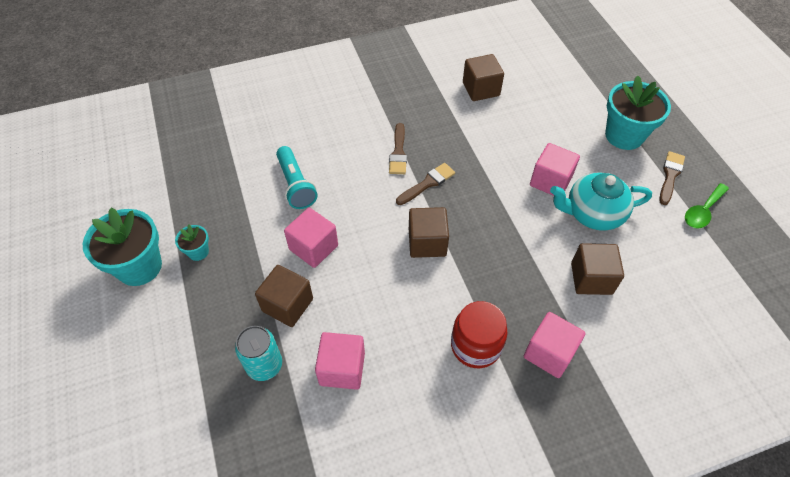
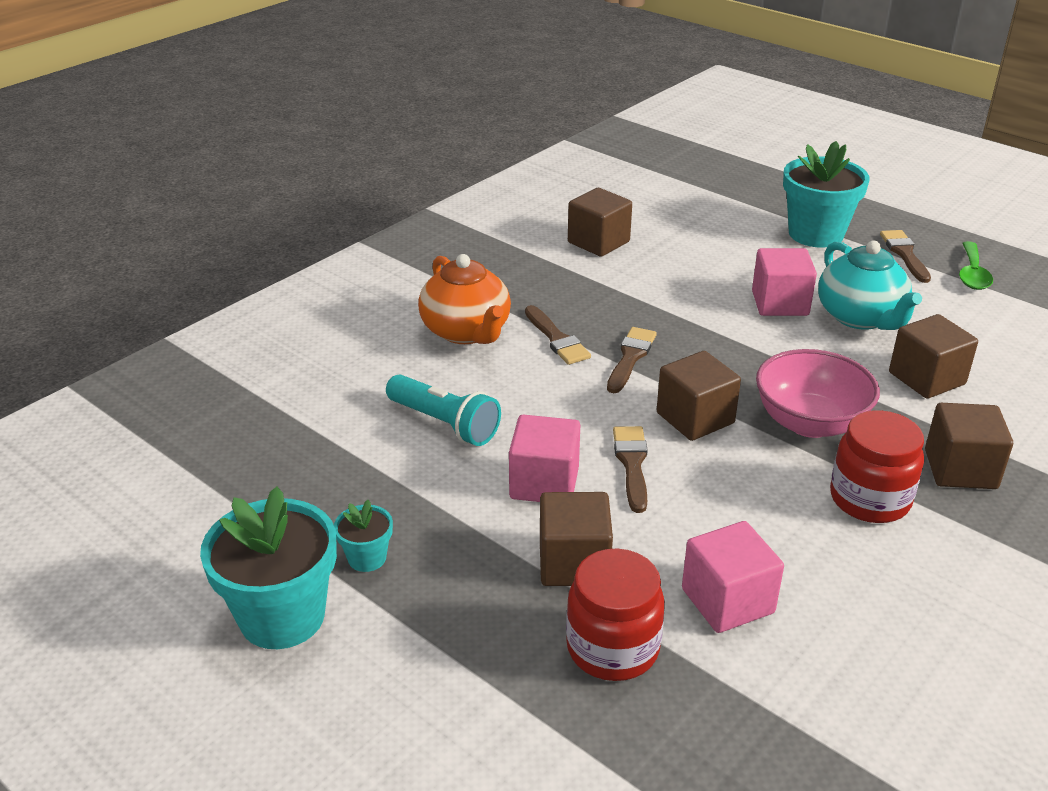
camera: 30 degrees left, 20 degrees down
turquoise can [235,326,282,381] -> red jar [566,549,665,681]
pink cube [524,312,586,378] -> brown cube [925,403,1013,489]
turquoise teapot [550,172,652,231] -> turquoise teapot turned 75 degrees counterclockwise [818,241,922,330]
none -> orange teapot [418,254,511,344]
none -> brown brush [613,426,648,513]
none -> pink bowl [756,349,880,438]

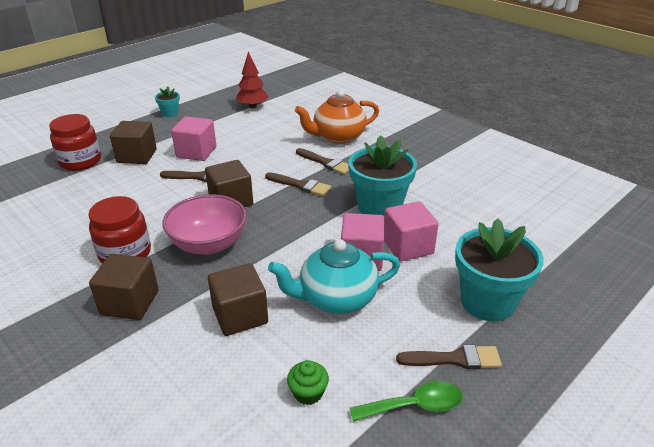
camera: 95 degrees right, 0 degrees up
turquoise flower pot [200,487,337,649] -> turquoise flower pot moved to [348,135,417,216]
turquoise flashlight [386,374,501,446] -> none
brown brush [525,305,591,365] -> brown brush turned 120 degrees counterclockwise [296,148,349,175]
brown cube [568,188,632,257] -> none
pink cube [682,521,784,633] -> pink cube moved to [384,201,439,262]
green spoon [959,241,993,290] -> green spoon turned 150 degrees clockwise [350,381,463,422]
none -> red tree [236,52,268,108]
none -> green cupcake [287,360,329,405]

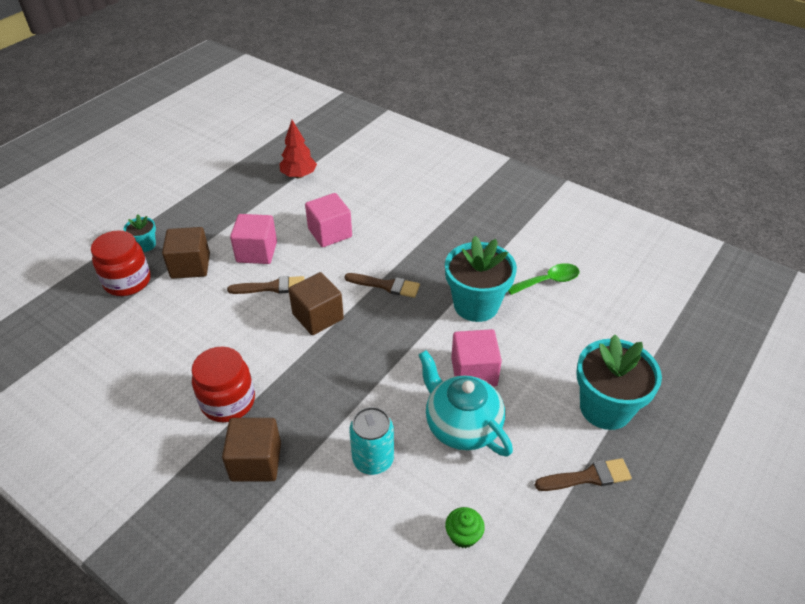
camera: 10 degrees left, 10 degrees up
turquoise flower pot [155,87,180,117] -> turquoise flower pot moved to [123,214,156,252]
pink bowl [162,194,247,255] -> none
brown cube [208,263,268,336] -> turquoise can [349,407,394,475]
turquoise teapot [268,239,400,314] -> turquoise teapot turned 75 degrees clockwise [419,350,513,457]
orange teapot [295,90,379,144] -> none
brown brush [296,148,349,175] -> none
green spoon [350,381,463,422] -> green spoon moved to [508,263,580,295]
pink cube [384,201,439,262] -> pink cube moved to [305,193,352,247]

